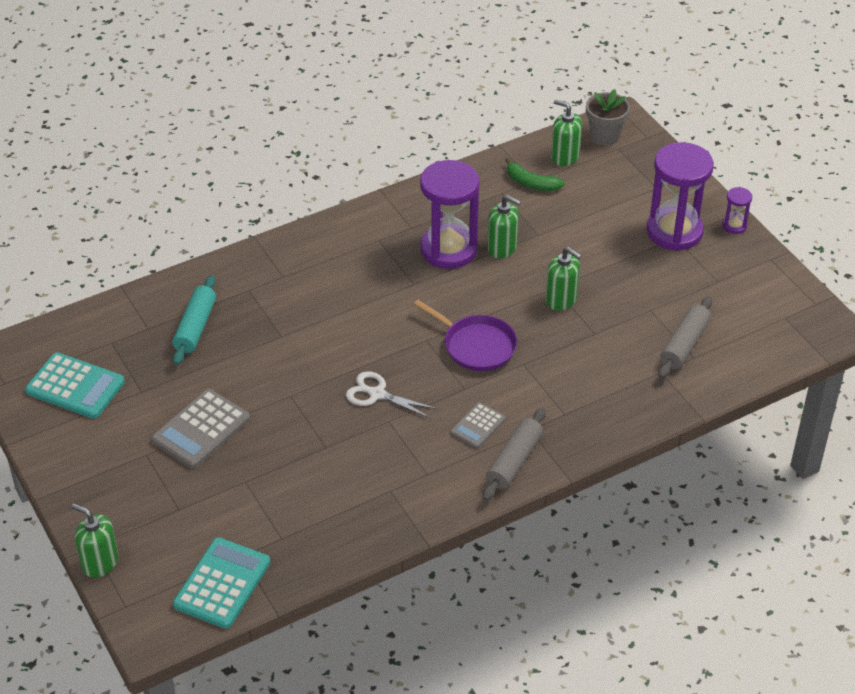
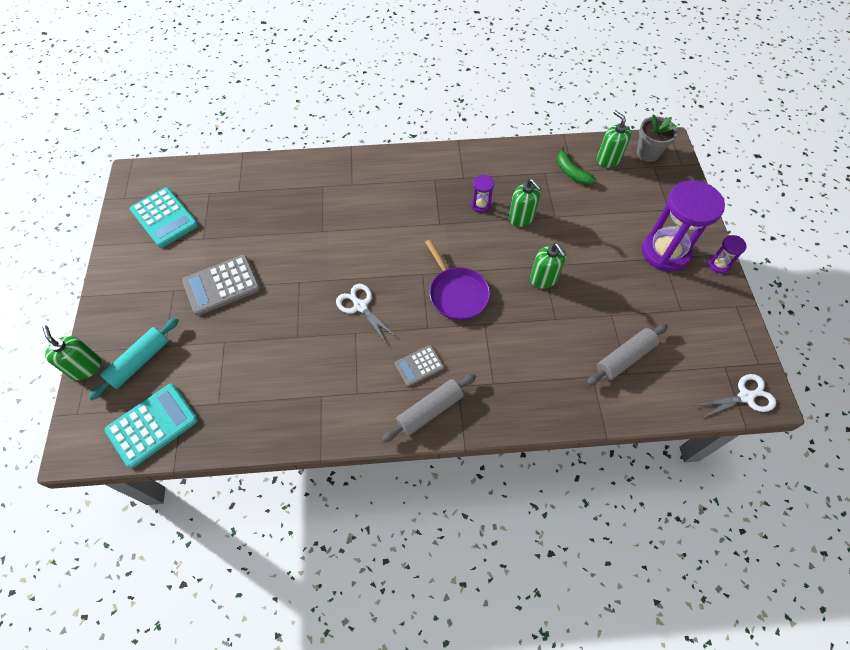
camera: 25 degrees right, 15 degrees up
turquoise rolling pin [172,275,216,365] -> turquoise rolling pin moved to [88,318,179,400]
purple hourglass [420,160,480,269] -> purple hourglass [471,174,494,213], size x0.44
none -> white scissors [695,374,776,418]

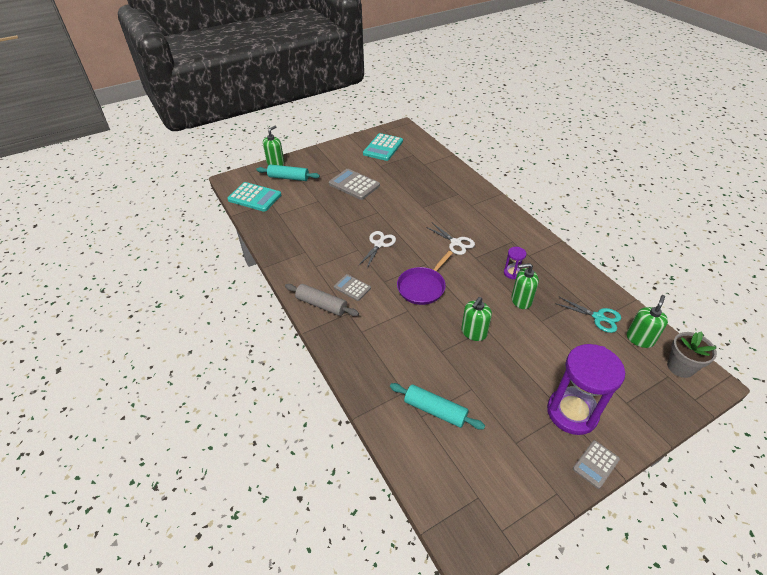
camera: 65 degrees right, 15 degrees down
green soap dispenser [509,179,542,227] -> green soap dispenser turned 60 degrees clockwise [511,263,539,309]
green banana [557,146,596,185] -> turquoise scissors [555,296,621,333]
grey rolling pin [587,324,668,386] -> turquoise rolling pin [390,383,485,430]
white scissors [695,374,776,418] -> white scissors moved to [426,223,475,255]
purple hourglass [708,235,747,273] -> grey calculator [573,440,620,489]

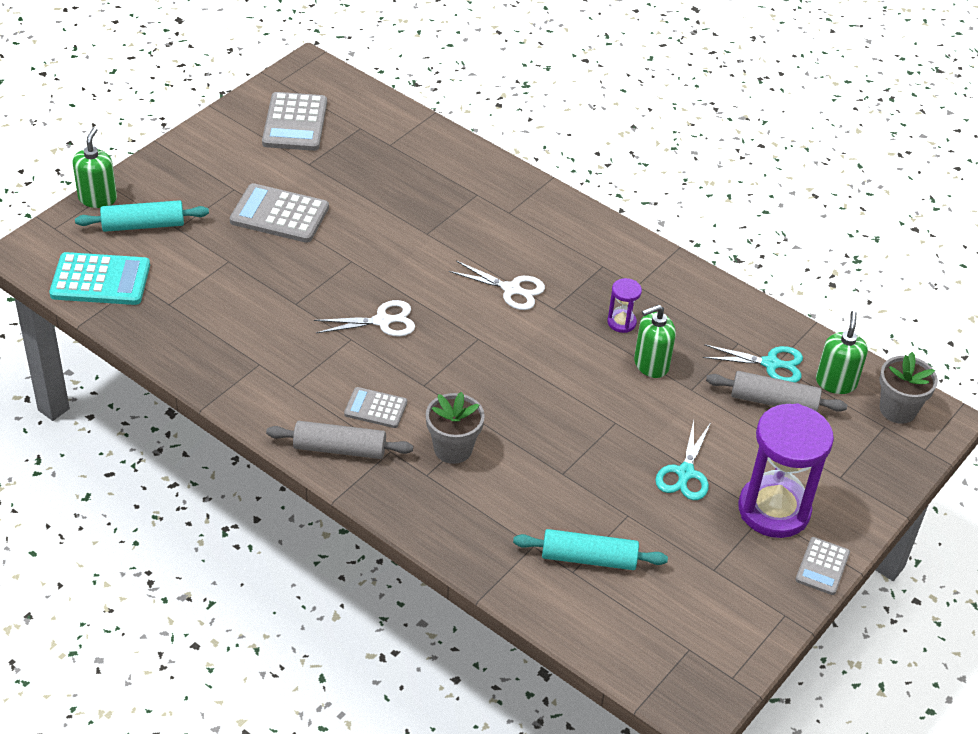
camera: 25 degrees left, 0 degrees up
white scissors [358,231,396,268] -> white scissors turned 75 degrees clockwise [314,300,415,336]
turquoise calculator [363,133,403,161] -> grey calculator [262,92,327,151]
purple pan [397,251,453,305] -> none
green soap dispenser [461,297,492,341] -> none
none -> grey flower pot [426,392,485,464]
none -> turquoise scissors [655,421,710,500]
none -> grey rolling pin [706,371,847,412]

